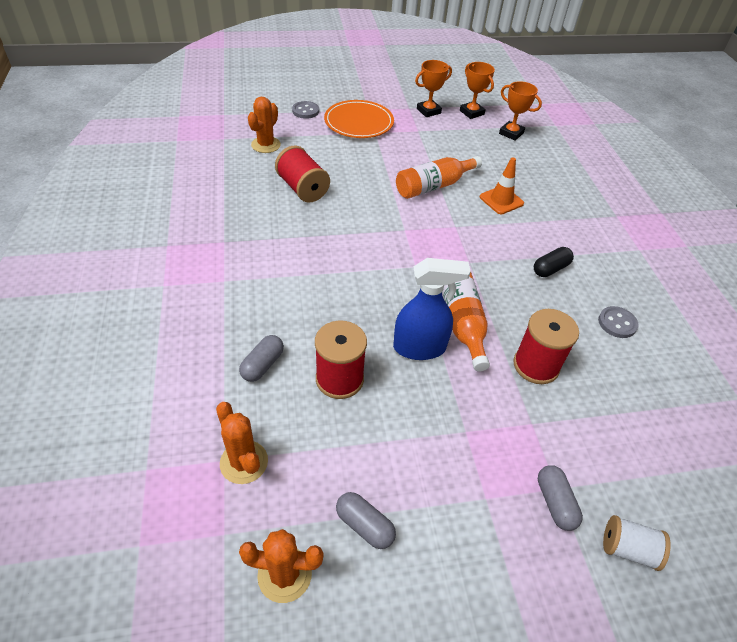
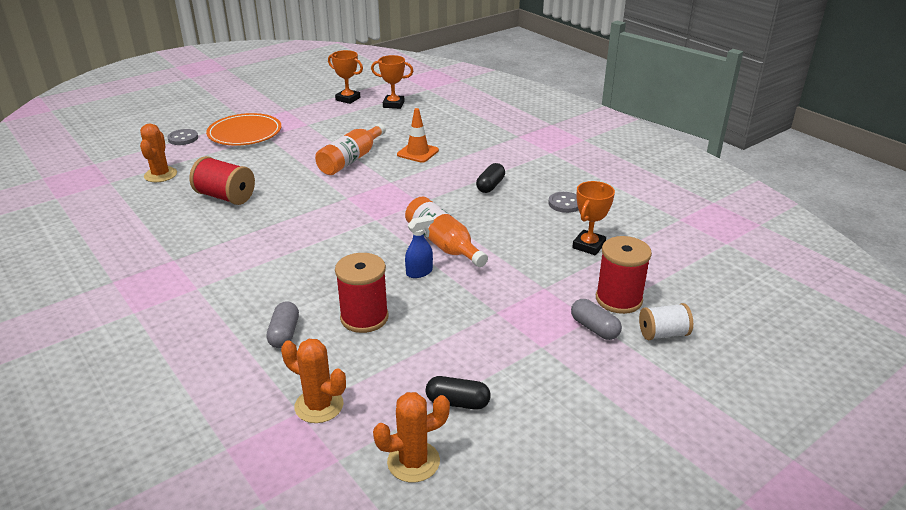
camera: 25 degrees left, 15 degrees down
grey capsule [336,492,396,549] -> black capsule [426,376,490,410]
blue spray bottle [393,258,471,360] -> blue spray bottle [405,215,434,278], size x0.55
orange trophy [415,60,452,117] -> orange trophy moved to [572,181,615,255]
red spool [513,309,579,384] -> red spool moved to [596,236,652,314]

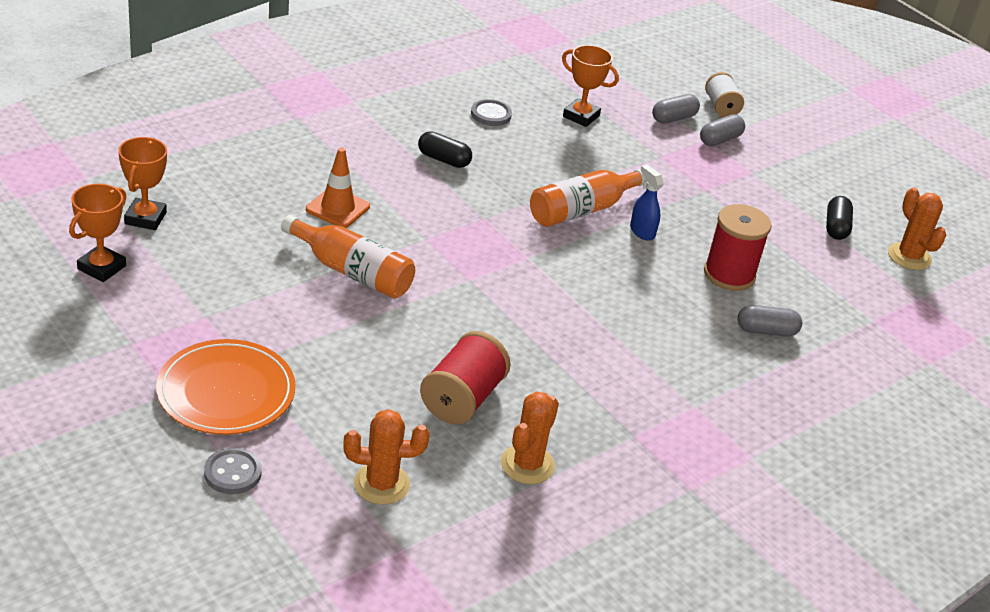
camera: 95 degrees left, 5 degrees up
orange cactus [281,339,346,423] -> orange cactus moved to [501,391,559,484]
red spool [596,236,652,314] -> grey capsule [652,94,700,123]

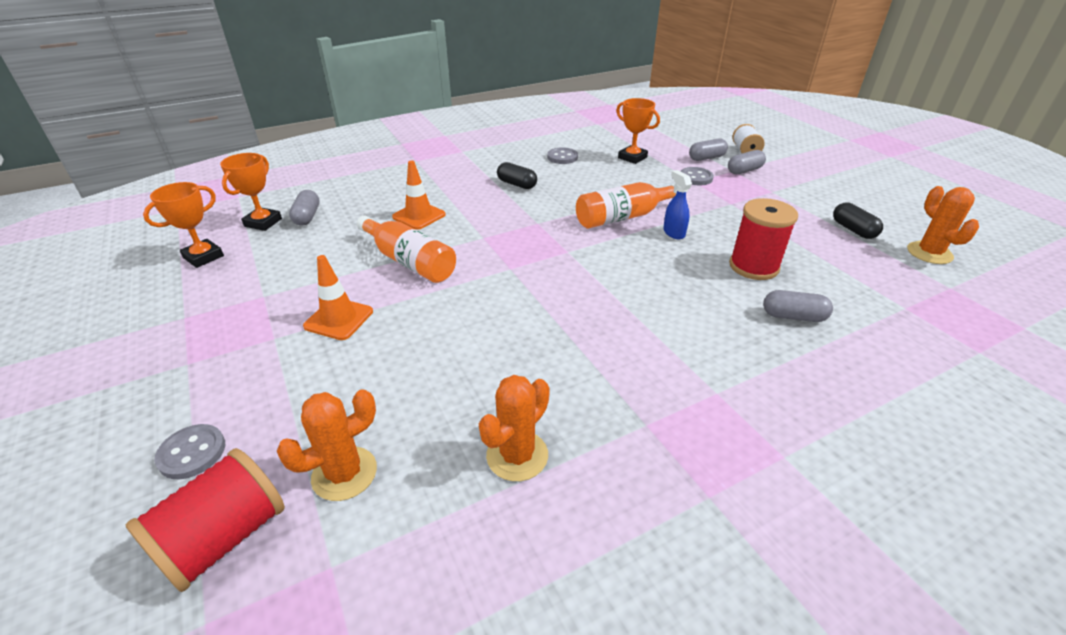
camera: 15 degrees right, 0 degrees up
orange plate [156,339,295,435] -> none
orange cactus [343,409,430,505] -> orange cactus turned 45 degrees counterclockwise [277,389,377,501]
red spool [420,331,511,424] -> red spool moved to [126,448,285,592]
black capsule [826,196,853,240] -> black capsule turned 45 degrees counterclockwise [833,203,883,239]
none -> grey capsule [289,190,319,226]
none -> orange traffic cone [303,255,373,340]
none -> grey button [681,167,714,185]

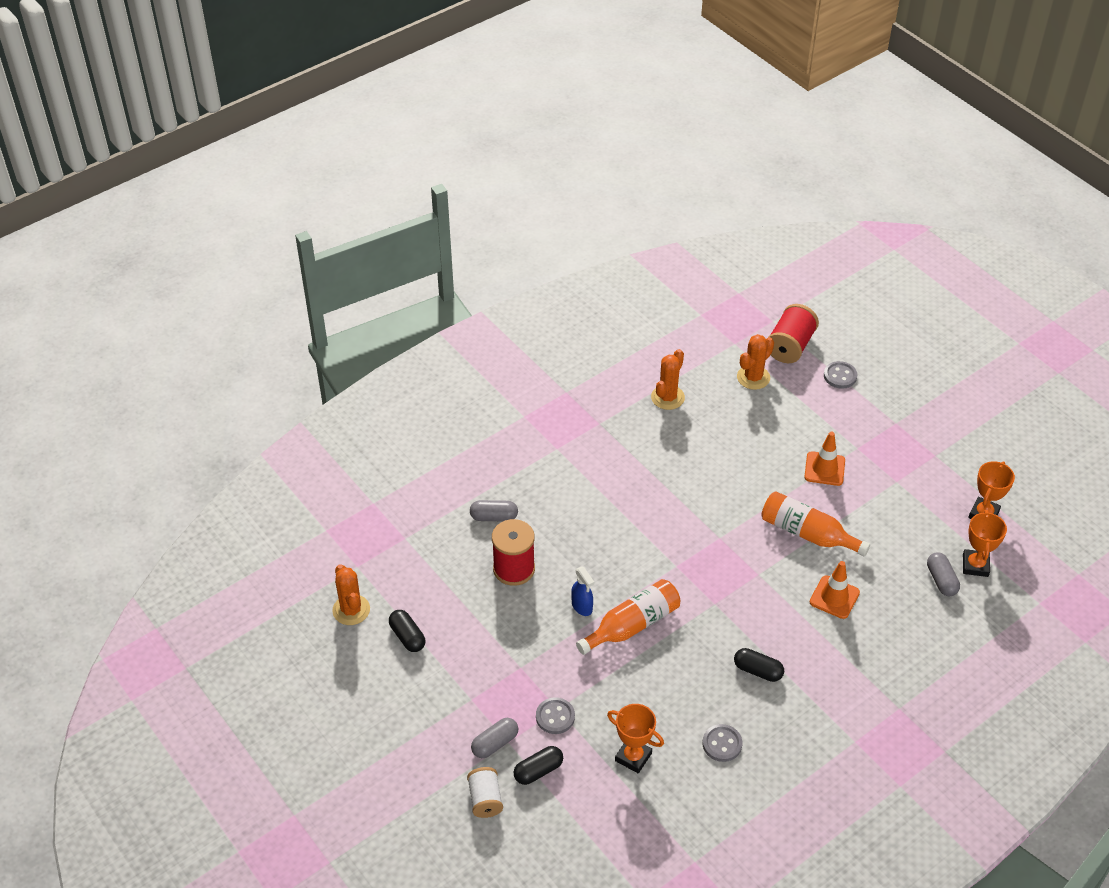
camera: 170 degrees right, 10 degrees up
grey capsule [689,138,728,161] -> black capsule [514,746,563,785]

